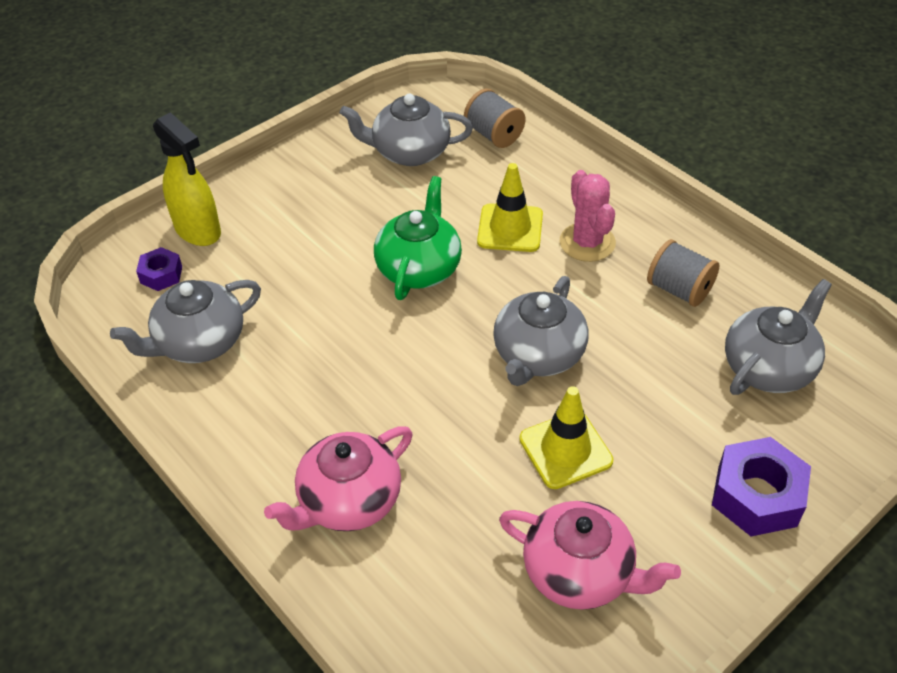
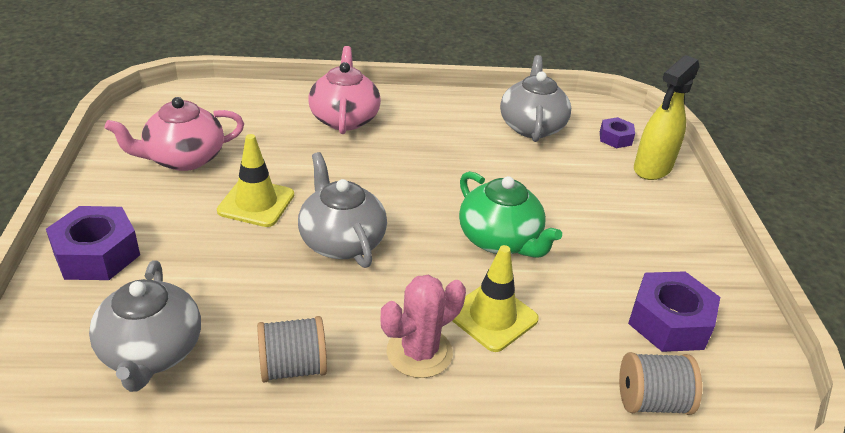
camera: 125 degrees right, 10 degrees down
yellow spray bottle [153,112,221,246] -> yellow spray bottle turned 45 degrees counterclockwise [634,55,700,180]
grey teapot [340,94,473,166] -> purple nut [628,271,720,352]
pink cactus [560,170,616,262] -> pink cactus turned 60 degrees counterclockwise [380,275,466,378]

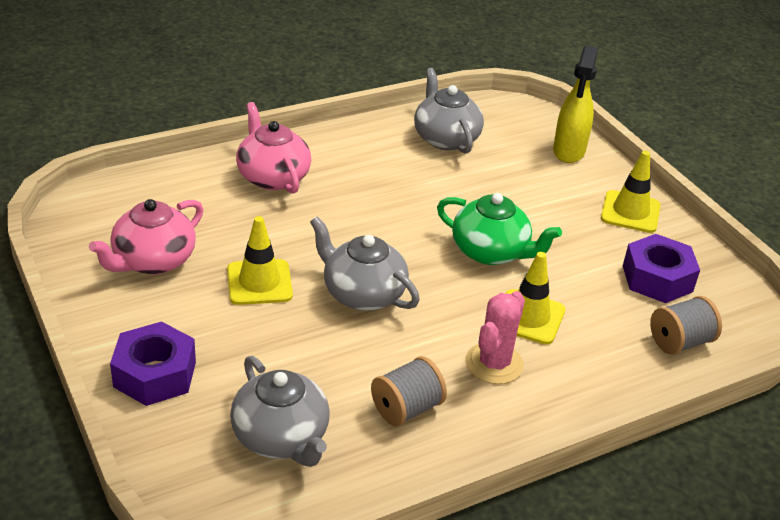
camera: 25 degrees left, 0 degrees up
purple nut [600,117,635,148] -> none
none -> yellow traffic cone [601,151,661,233]

